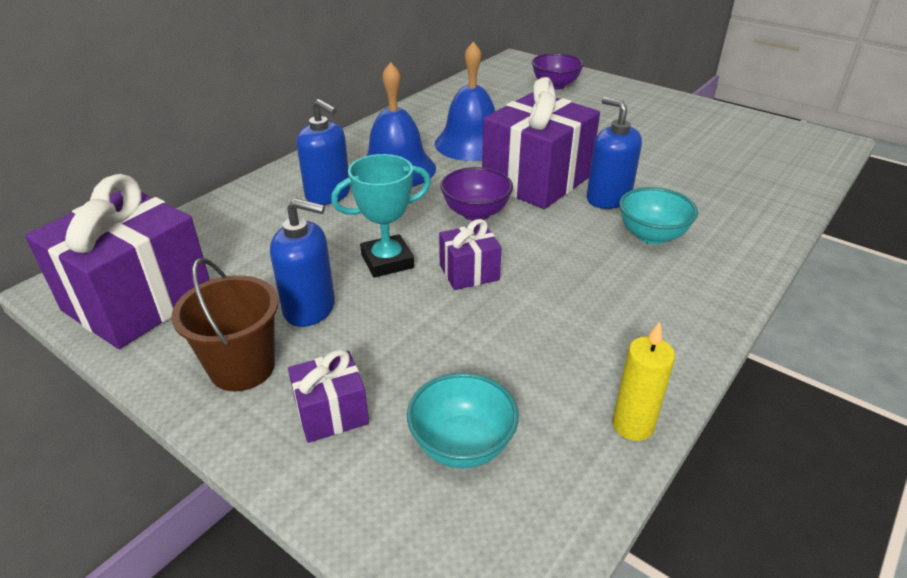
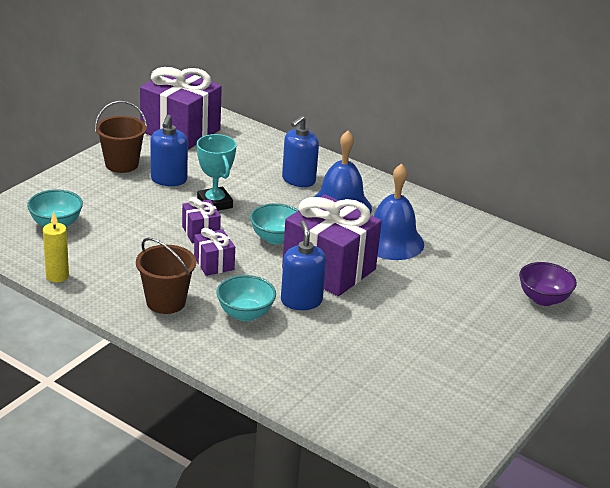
camera: 85 degrees right, 5 degrees down
purple gift [288,350,369,443] -> purple gift moved to [194,228,235,276]
purple bowl [440,167,513,221] -> turquoise bowl [250,203,299,244]
blue soap dispenser [587,97,642,209] -> blue soap dispenser turned 60 degrees counterclockwise [281,221,326,310]
none -> brown bucket [136,238,196,314]

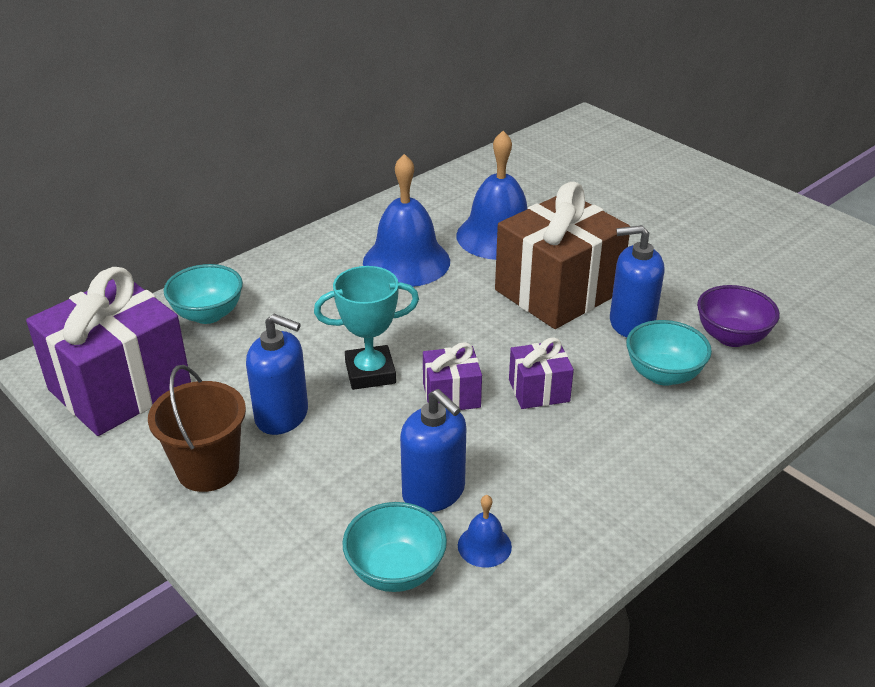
camera: 75 degrees left, 5 degrees up
yellow candle [43,212,69,282] -> none
brown bucket [136,238,196,314] -> none
turquoise bowl [250,203,299,244] -> turquoise bowl moved to [164,264,243,324]
blue soap dispenser [282,115,319,187] -> blue soap dispenser moved to [400,389,466,512]
purple gift [282,194,382,296] -> brown gift [495,182,630,329]
purple bowl [519,262,577,306] -> purple bowl moved to [697,285,780,347]
none -> blue bell [458,495,512,568]

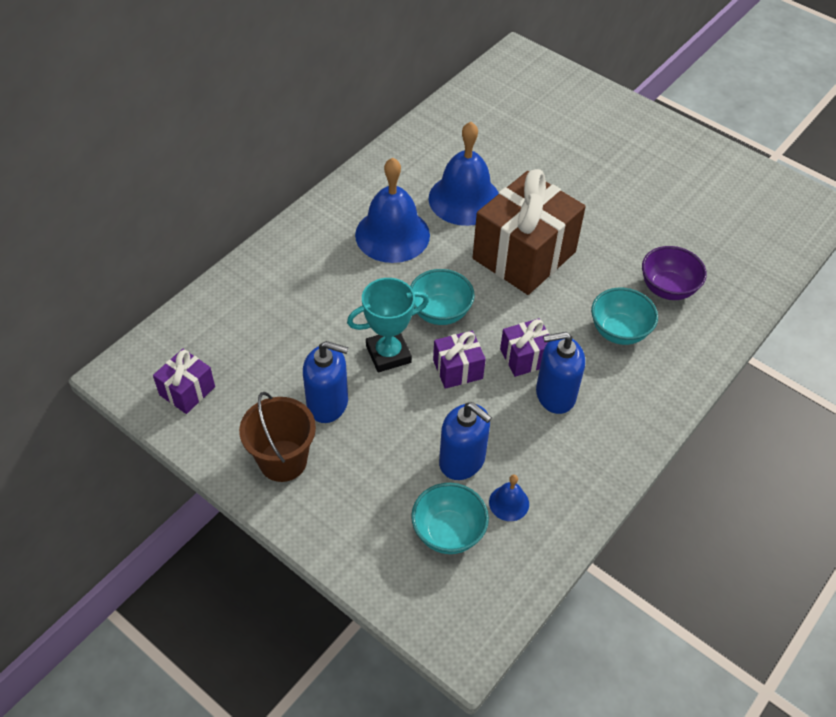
camera: 10 degrees left, 15 degrees up
purple gift [26,267,191,436] -> purple gift [153,349,215,414], size x0.47
turquoise bowl [164,264,243,324] -> turquoise bowl moved to [410,269,475,325]
blue soap dispenser [610,225,664,337] -> blue soap dispenser moved to [536,332,585,414]

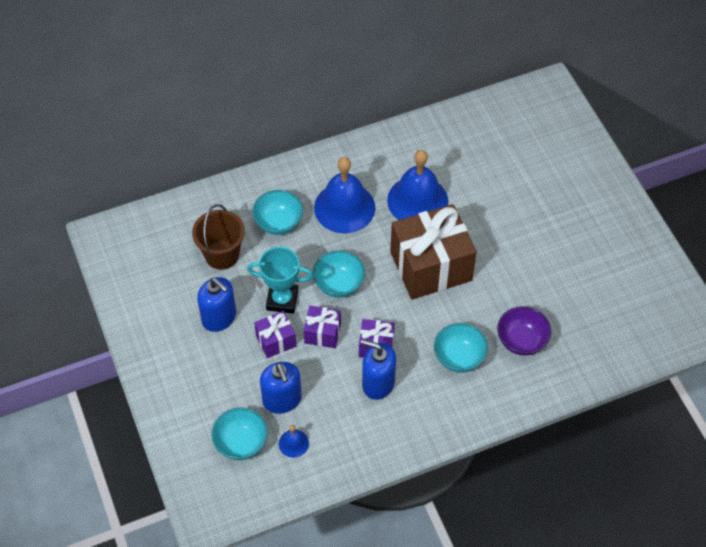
camera: 30 degrees right, 5 degrees up
purple gift [153,349,215,414] -> purple gift moved to [254,311,296,358]
brown bucket [239,392,316,482] -> brown bucket moved to [192,204,245,270]
none -> turquoise bowl [252,190,303,235]

